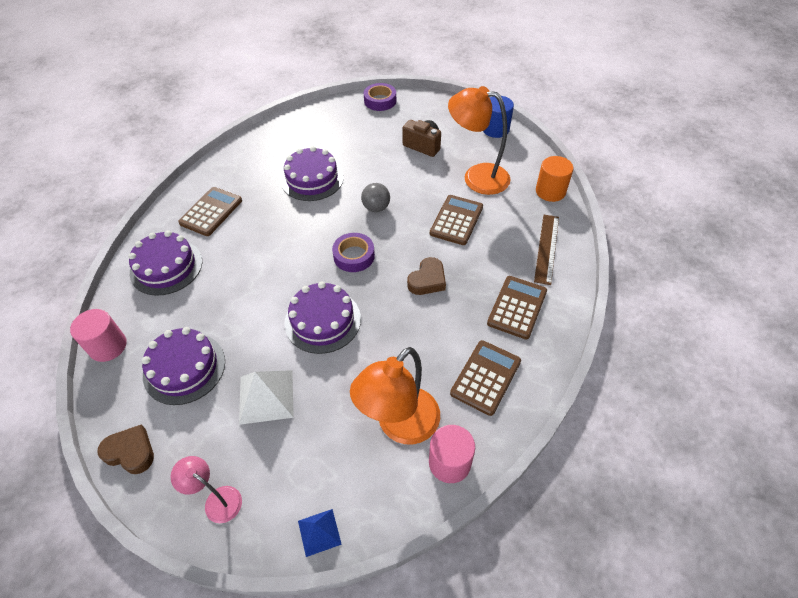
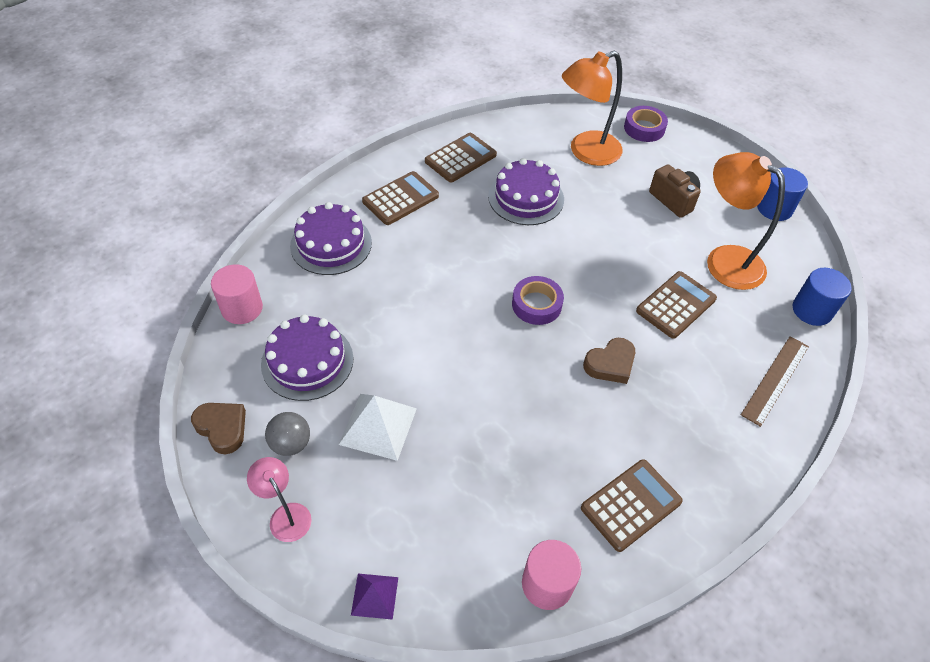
camera: 20 degrees right, 0 degrees up
purple cake [284,281,361,354] -> none
blue pyramid [298,509,342,557] -> purple pyramid [351,574,398,620]
orange lamp [350,347,440,444] -> orange lamp moved to [562,51,623,166]
grey ball [361,183,390,212] -> grey ball moved to [265,412,310,456]
brown calculator [487,276,547,339] -> brown calculator moved to [425,133,497,182]
orange cylinder [536,156,573,202] -> blue cylinder [793,268,852,326]

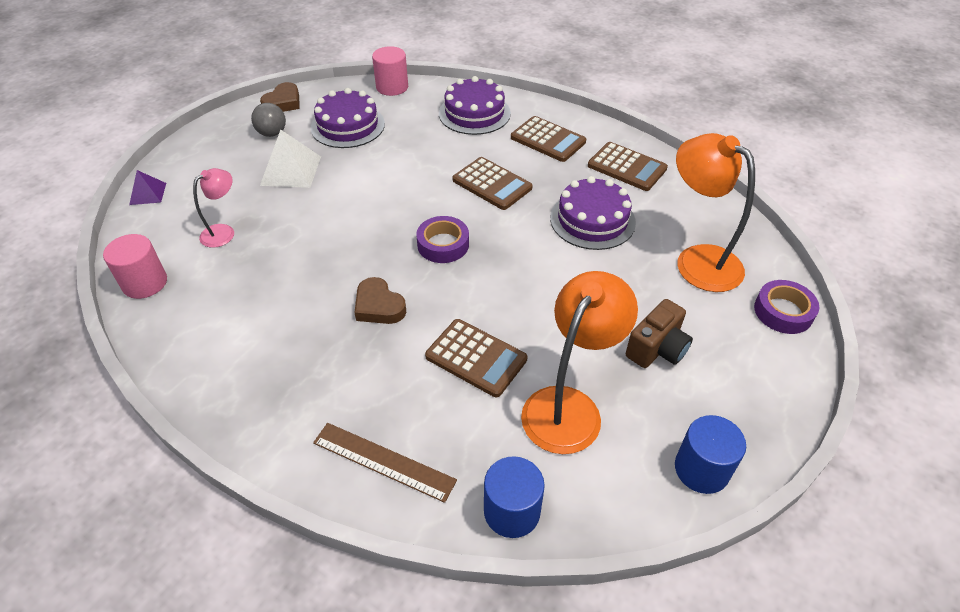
camera: 80 degrees right, 5 degrees down
pink lamp [247,457,311,542] -> pink lamp moved to [193,168,234,248]
brown calculator [581,459,683,552] -> brown calculator moved to [453,157,533,210]

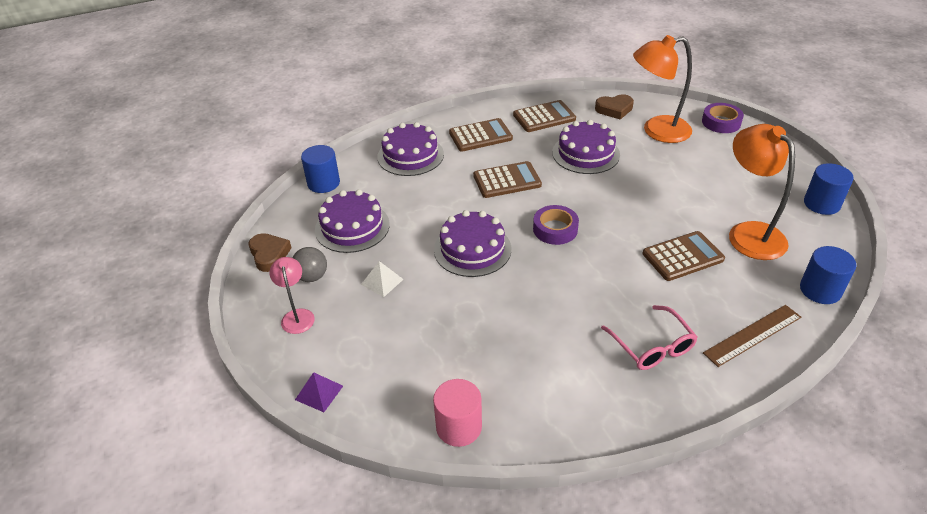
camera: 55 degrees left, 5 degrees down
pink lamp [193,168,234,248] -> pink lamp moved to [269,257,315,334]
white pyramid [260,130,321,188] -> white pyramid [361,261,404,297], size x0.59
brown heart [354,277,406,324] -> brown heart moved to [595,94,634,120]
pink cylinder [372,46,408,96] -> blue cylinder [301,145,340,193]
brown camera [626,299,693,368] -> none
none -> purple cake [434,210,511,277]
none -> pink glasses [601,305,698,370]

